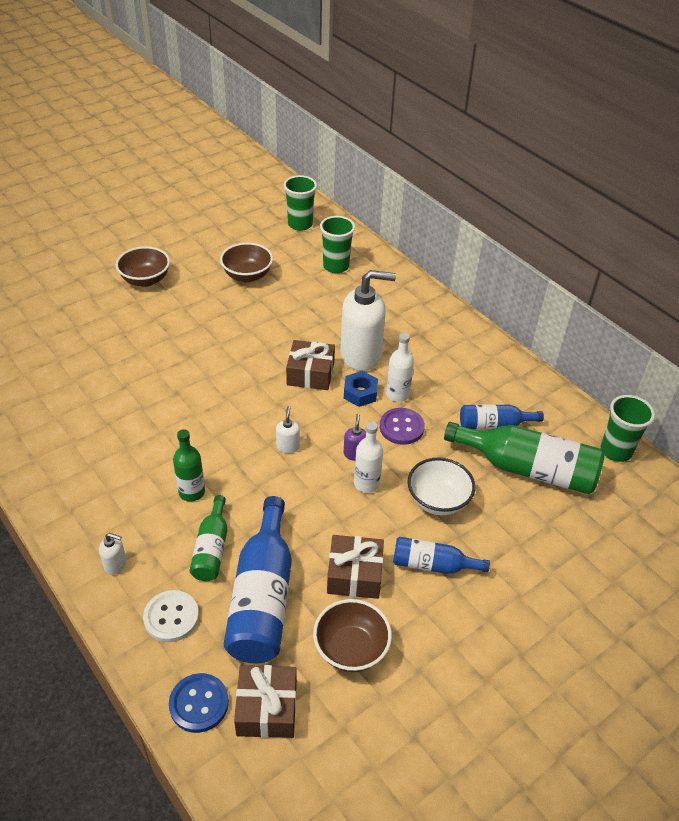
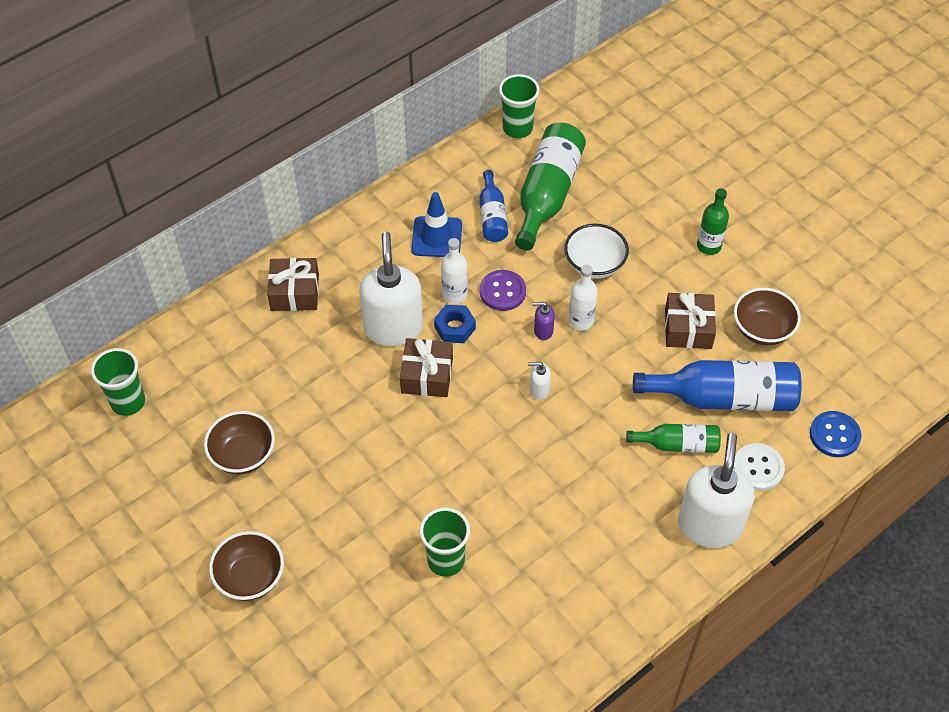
camera: 90 degrees left, 10 degrees up
white soap dispenser [99,533,127,575] -> white soap dispenser [678,433,755,548], size x2.44
green bottle [173,429,205,502] -> green bottle moved to [697,188,729,255]
brown gift [234,665,297,738] -> brown gift moved to [267,258,319,311]
green cup [320,216,355,273] -> green cup moved to [420,508,470,577]
blue bottle [393,537,490,574] -> none
none -> blue traffic cone [411,192,462,257]

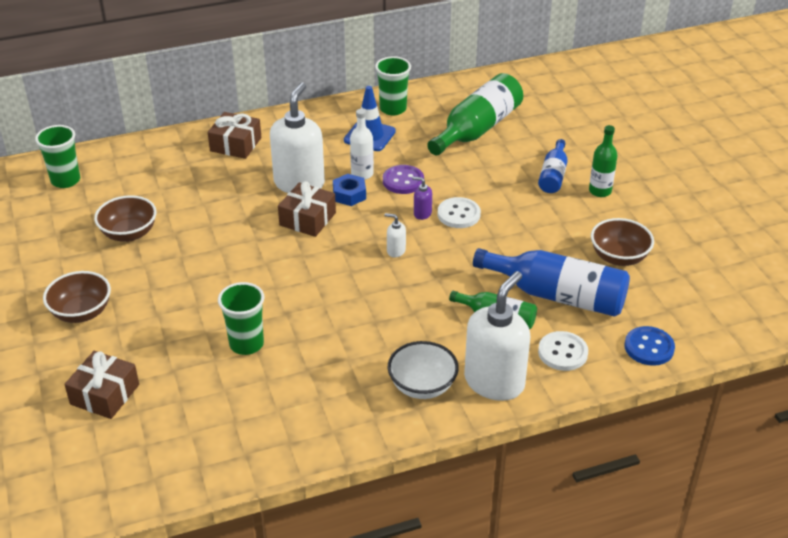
camera: 20 degrees right, 15 degrees down
blue bottle [479,170,508,242] -> blue bottle moved to [538,139,568,193]
green cup [499,74,540,138] -> green cup moved to [375,56,411,115]
white bowl [564,224,629,279] -> white bowl moved to [387,341,459,399]
white bottle [568,265,598,330] -> white button [437,197,481,228]
brown gift [665,292,716,349] -> brown gift moved to [64,351,139,419]

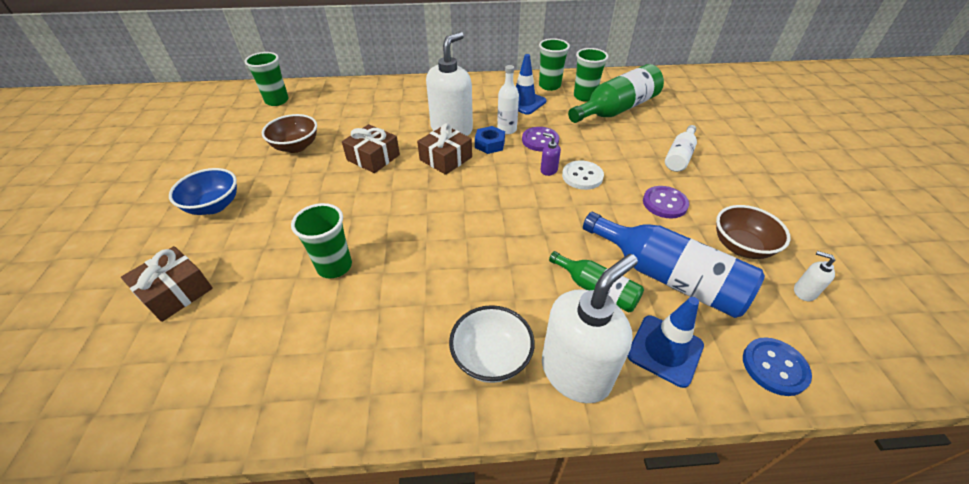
camera: 15 degrees right, 5 degrees up
brown bowl [43,271,111,323] -> blue bowl [169,168,237,215]
brown gift [208,112,261,159] -> brown gift moved to [342,124,400,173]
white soap dispenser [385,213,406,258] -> white soap dispenser moved to [794,251,835,301]
blue bottle [538,139,568,193] -> white bottle [665,125,697,172]
white button [538,331,588,371] -> blue traffic cone [627,297,704,388]
green bottle [589,125,618,197] -> none
none -> green cup [574,48,608,102]
none -> purple button [643,186,689,219]

